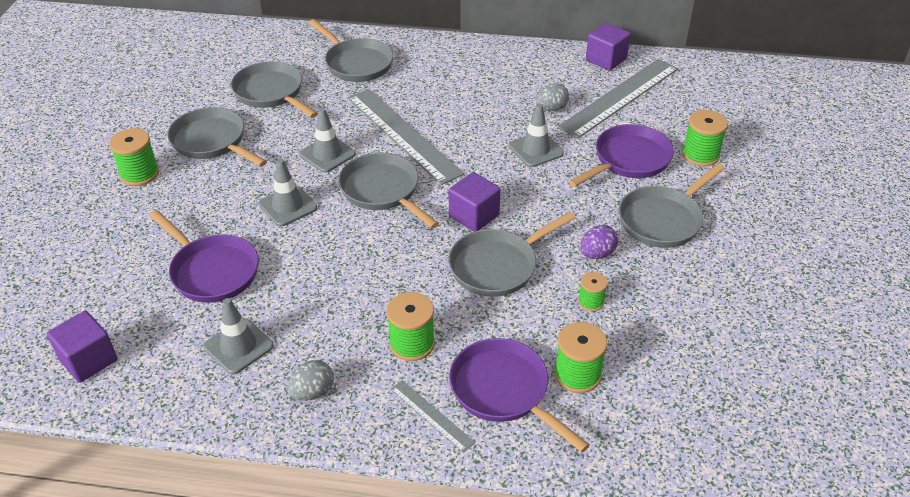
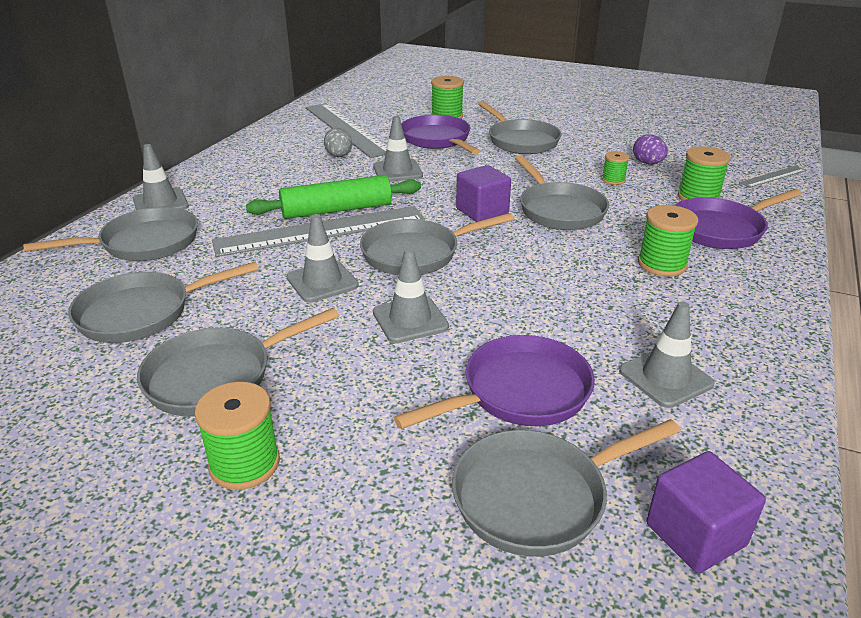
camera: 75 degrees left, 10 degrees down
grey egg [287,360,334,401] -> none
grey ruler [390,380,475,453] -> grey ruler moved to [739,166,806,188]
purple egg [581,225,618,259] -> purple egg moved to [633,135,668,164]
purple cube [586,23,631,71] -> none
none -> grey traffic cone [133,144,189,210]
none -> green rolling pin [246,175,421,219]
none -> grey pan [452,419,681,557]

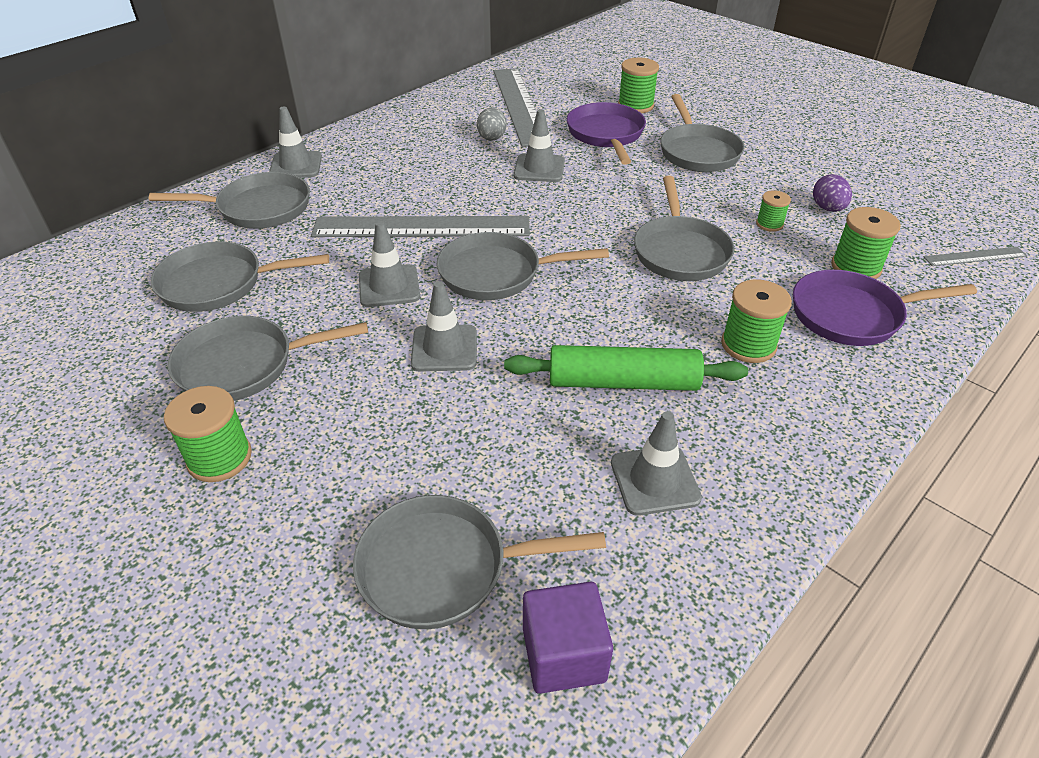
camera: 20 degrees right, 10 degrees up
green rolling pin [246,175,421,219] -> green rolling pin moved to [504,345,748,391]
purple pan [394,335,595,429] -> none
purple cube [456,165,511,222] -> none

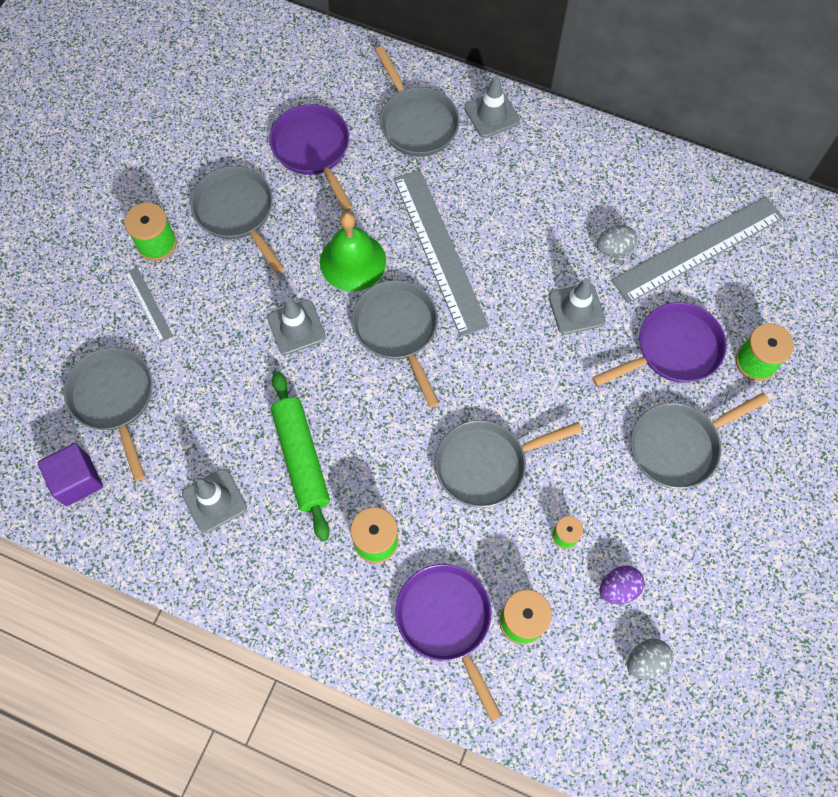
camera: 70 degrees right, 25 degrees up
grey pan [151,242,329,312] -> purple pan [269,104,353,211]
grey traffic cone [359,221,420,307] -> green bell [320,212,386,292]
grey ruler [924,247,1027,266] -> grey ruler moved to [125,267,173,343]
none -> grey egg [627,639,673,680]

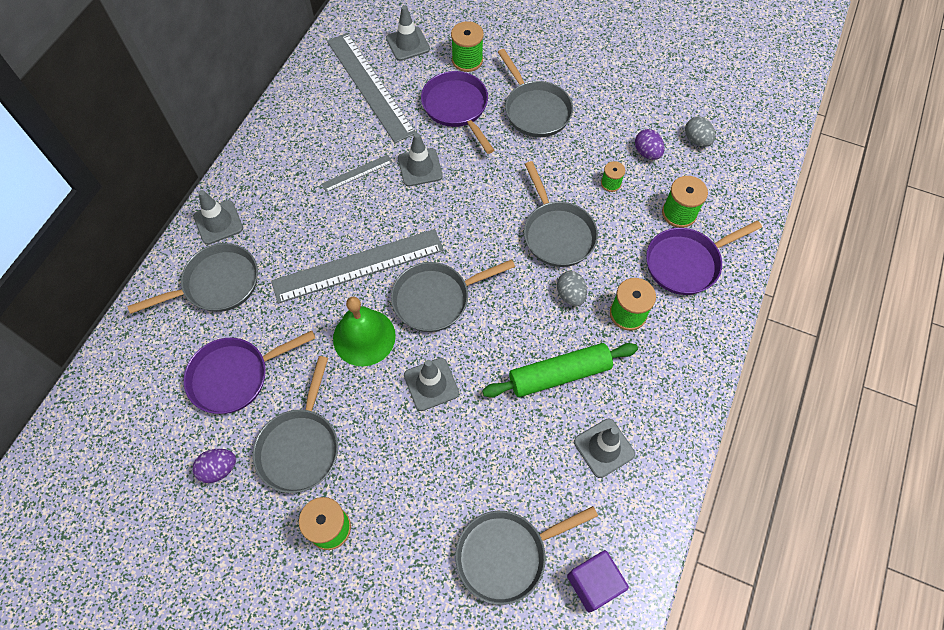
camera: 90 degrees left, 5 degrees down
grey ruler [125,267,173,343] -> grey ruler moved to [322,155,393,192]
grey pan [191,166,285,274] -> grey pan turned 45 degrees counterclockwise [253,356,338,493]
grey egg [597,225,637,257] -> grey egg moved to [557,271,587,306]
none -> purple egg [193,449,236,483]
none -> grey traffic cone [386,6,430,61]

